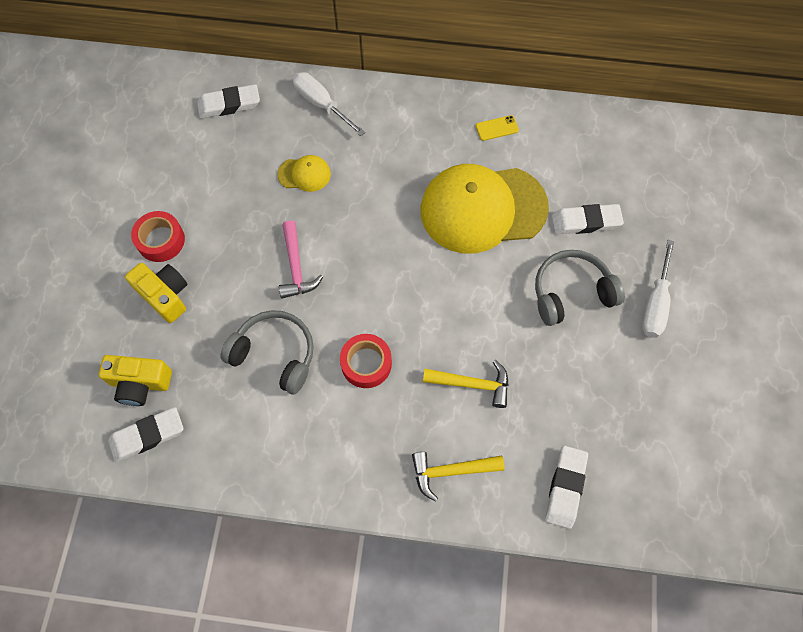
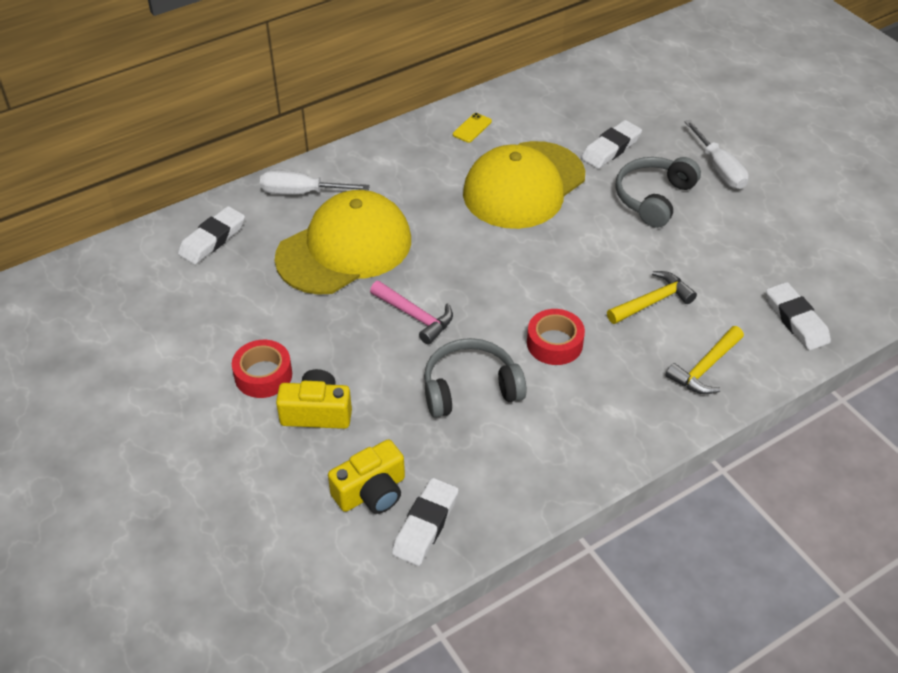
camera: 40 degrees left, 20 degrees down
yellow cap [277,155,331,192] -> yellow cap [275,190,411,295], size x2.36

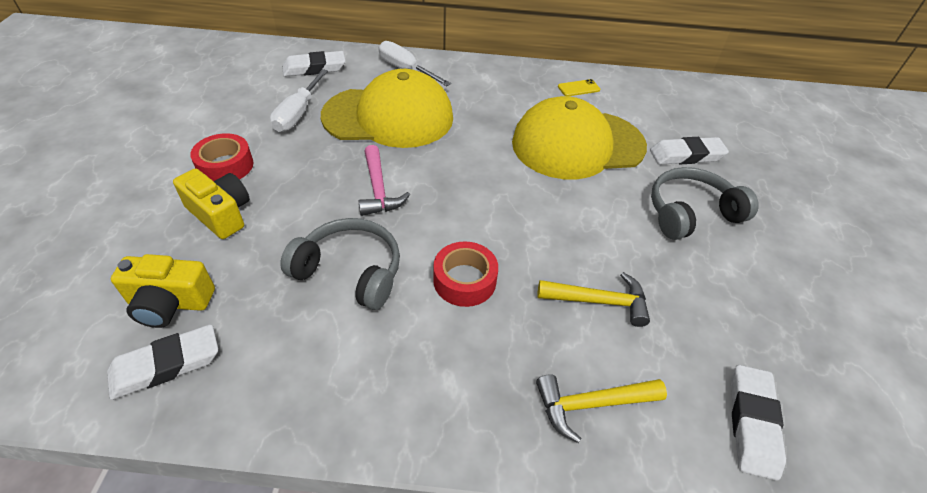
camera: 35 degrees right, 0 degrees up
white screwdriver [684,120,749,189] -> white screwdriver moved to [270,69,328,132]

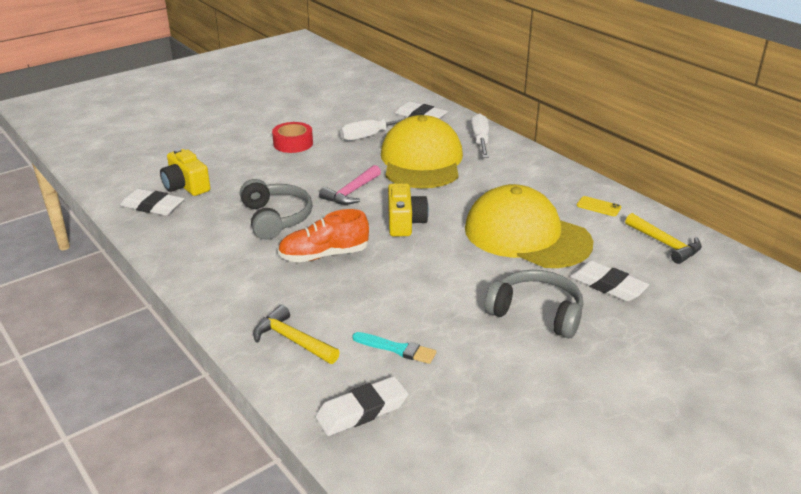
camera: 50 degrees right, 15 degrees down
yellow camera [173,169,249,239] -> yellow camera moved to [388,183,429,237]
yellow cap [321,69,453,148] -> yellow cap turned 135 degrees counterclockwise [381,115,463,188]
red tape [433,241,498,307] -> orange shoe [278,209,369,262]
yellow hammer [537,272,650,327] -> yellow hammer moved to [625,213,702,264]
none -> turquoise brush [352,332,437,364]

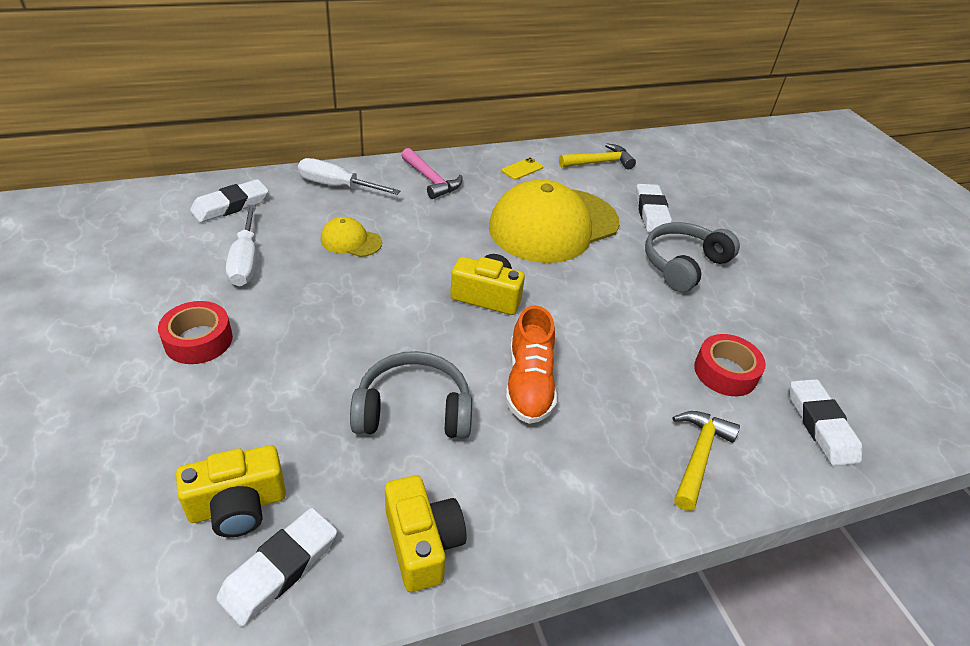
camera: 75 degrees left, 10 degrees up
yellow hammer [253,305,340,364] -> yellow hammer turned 150 degrees clockwise [672,411,740,511]
pink hammer [319,165,381,205] -> pink hammer moved to [401,148,462,199]
turquoise brush [352,332,437,364] -> red tape [694,334,766,396]
yellow cap [381,115,463,188] -> yellow cap [321,217,382,257], size x0.42
white eraser [570,261,649,301] -> white eraser turned 60 degrees counterclockwise [636,184,672,233]
none -> yellow camera [385,475,466,592]

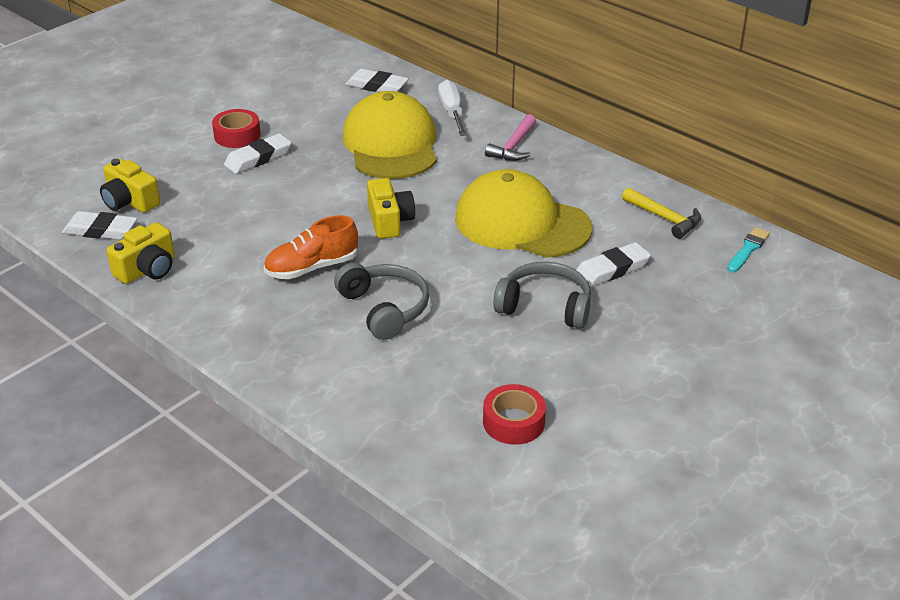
camera: 65 degrees right, 5 degrees down
white screwdriver [226,205,256,286] -> none
yellow cap [321,217,382,257] -> yellow cap [343,91,437,179], size x2.36
grey headphones [350,351,472,439] -> grey headphones moved to [334,263,429,340]
yellow phone [502,158,543,180] -> none
yellow hammer [672,411,740,511] -> none
red tape [694,334,766,396] -> red tape moved to [483,384,546,445]
white eraser [790,379,862,466] -> white eraser moved to [224,134,291,174]
none -> turquoise brush [727,227,770,272]

